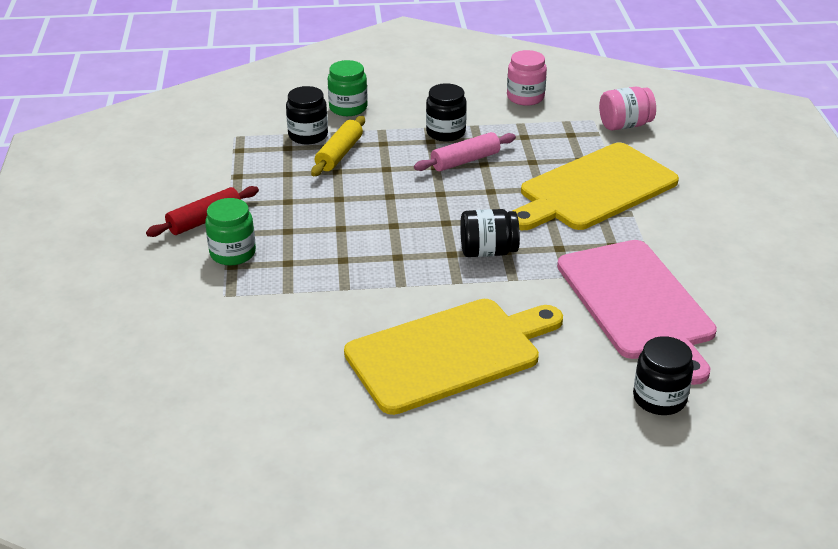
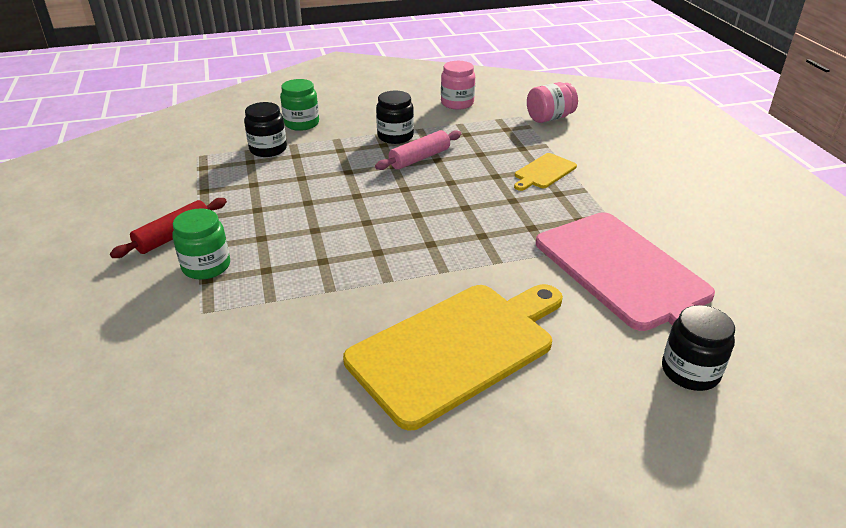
camera: 10 degrees left, 0 degrees up
yellow rolling pin [311,116,365,176] -> none
black jar [460,209,520,257] -> none
yellow cutting board [513,143,679,230] -> yellow cutting board [514,153,577,191], size x0.45

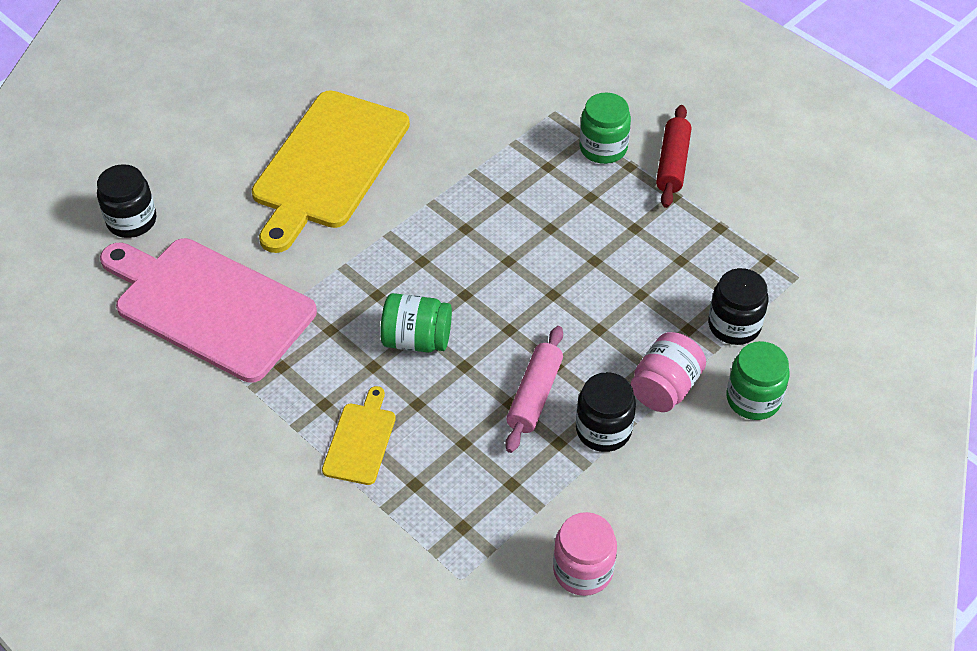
camera: 150 degrees right, 15 degrees up
pink jar [527,82,578,123] -> pink jar moved to [630,332,706,412]
none -> green jar [380,293,452,352]

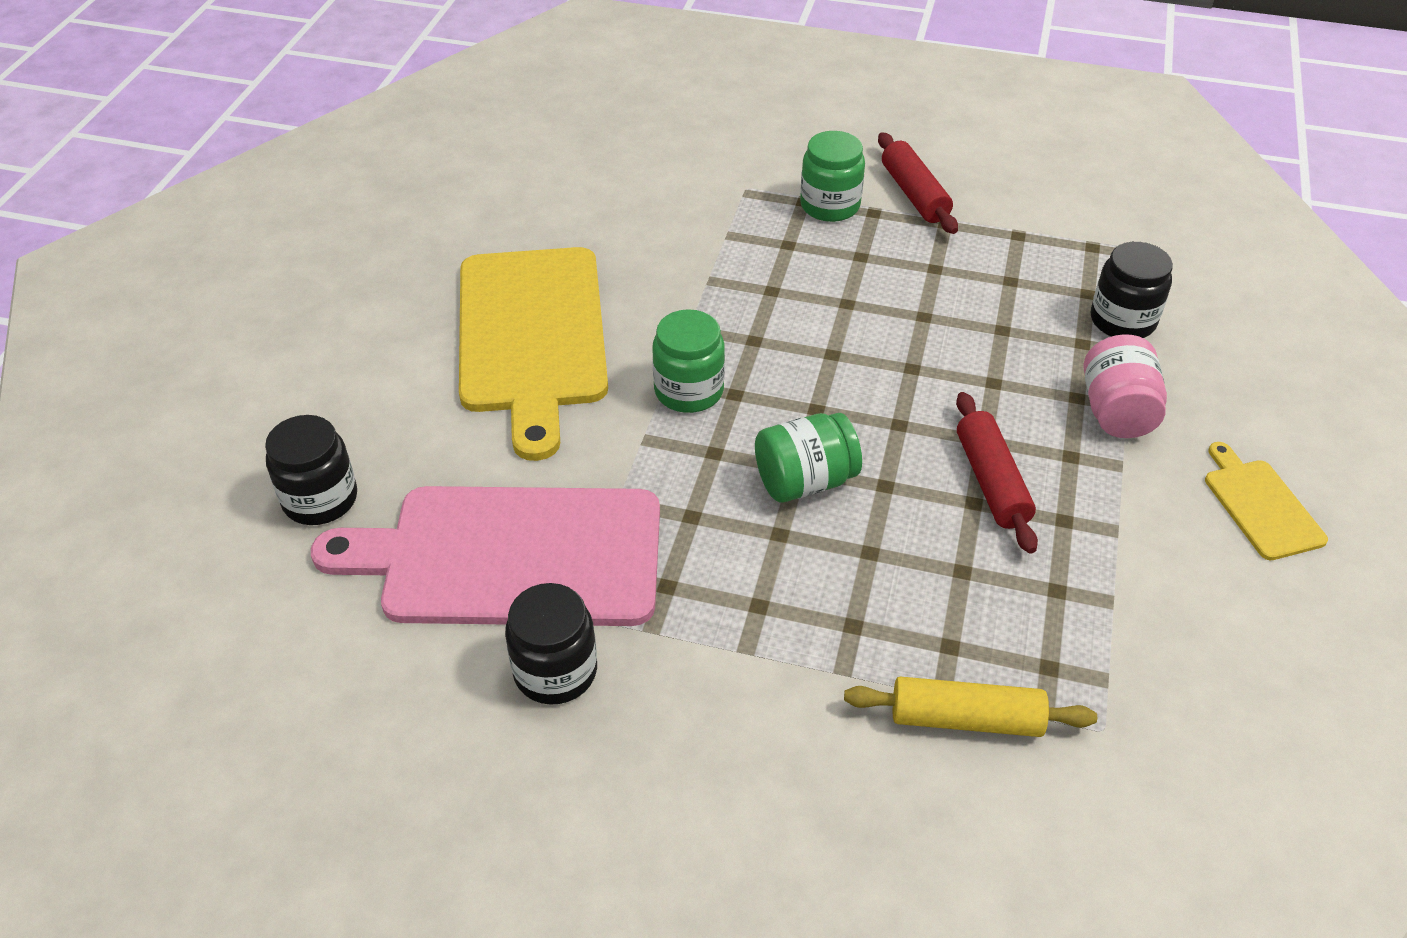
camera: 30 degrees left, 5 degrees down
yellow cutting board [322,386,396,485] -> yellow cutting board moved to [1205,442,1328,560]
pink rolling pin [505,326,563,453] -> red rolling pin [956,392,1038,554]
pink jar [553,512,617,596] -> none
black jar [576,372,636,452] -> black jar moved to [505,583,597,705]
green jar [726,341,790,420] -> green jar moved to [652,309,725,413]
none -> yellow rolling pin [844,677,1097,737]

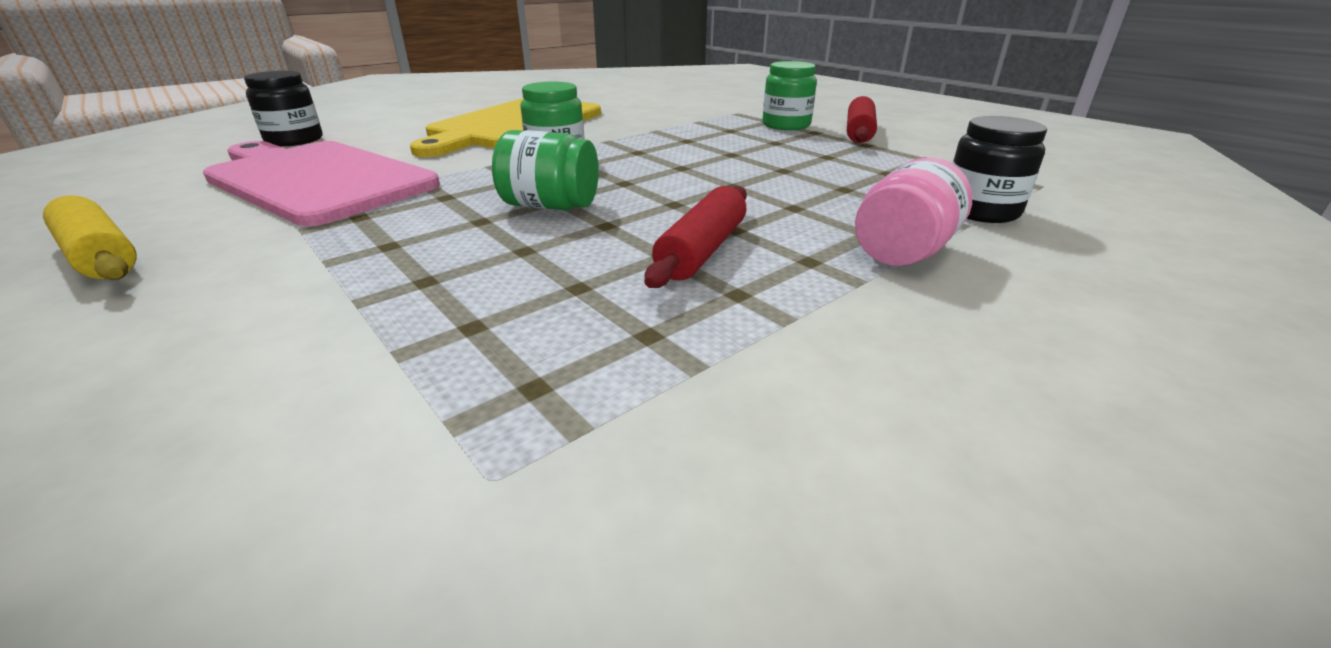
camera: 35 degrees right, 15 degrees down
black jar [505,583,597,705] -> none
yellow rolling pin [844,677,1097,737] -> yellow rolling pin moved to [43,195,137,280]
yellow cutting board [1205,442,1328,560] -> none

